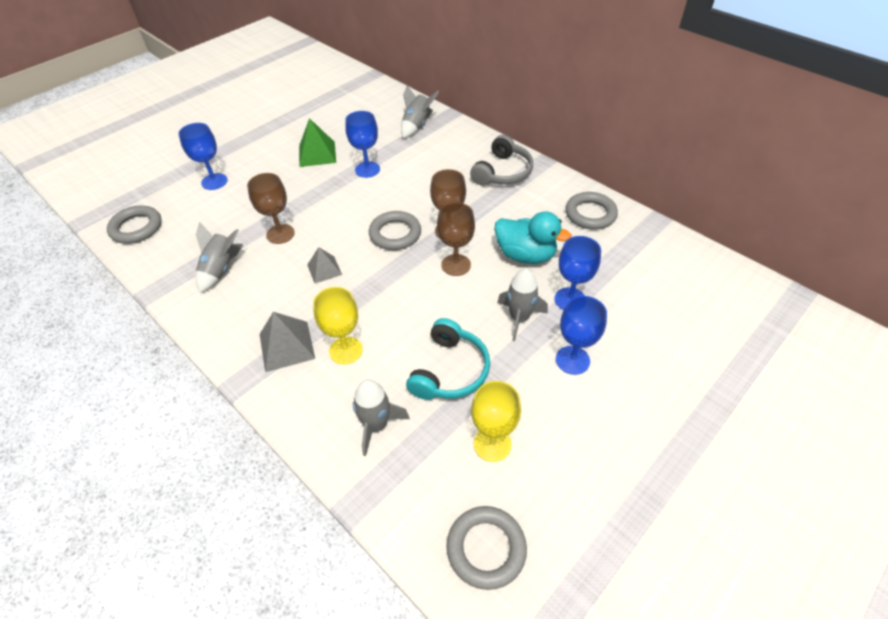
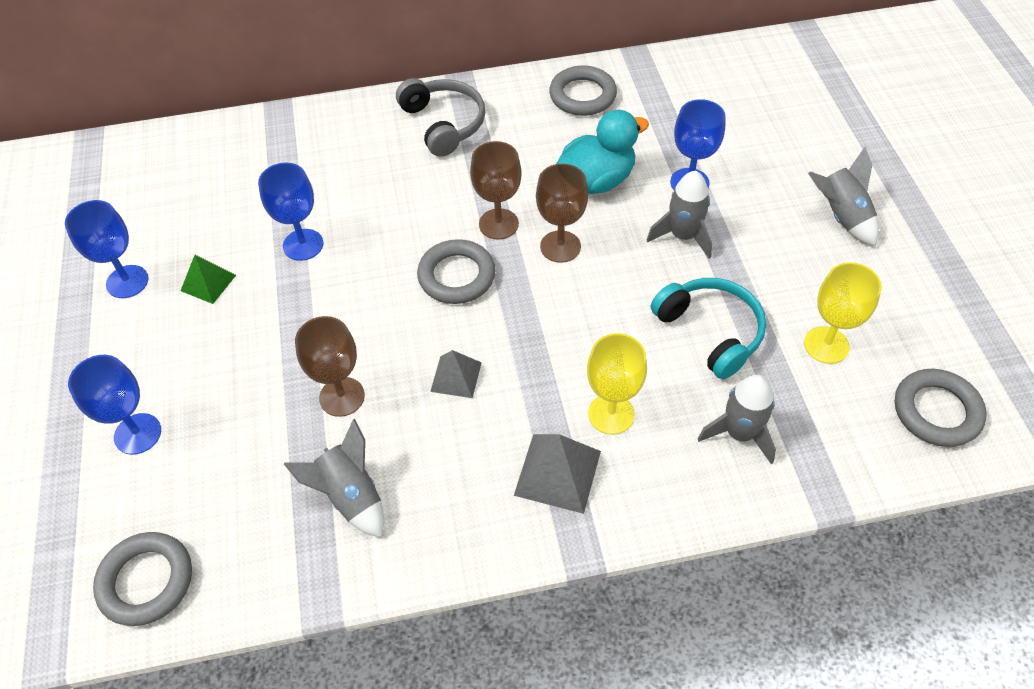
camera: 55 degrees left, 5 degrees up
green pyramid [299,118,336,167] -> green pyramid [180,255,236,304], size x0.64
grey rocket [401,85,439,138] -> grey rocket moved to [808,147,879,246]
blue goblet [556,296,607,375] -> blue goblet moved to [65,200,149,298]

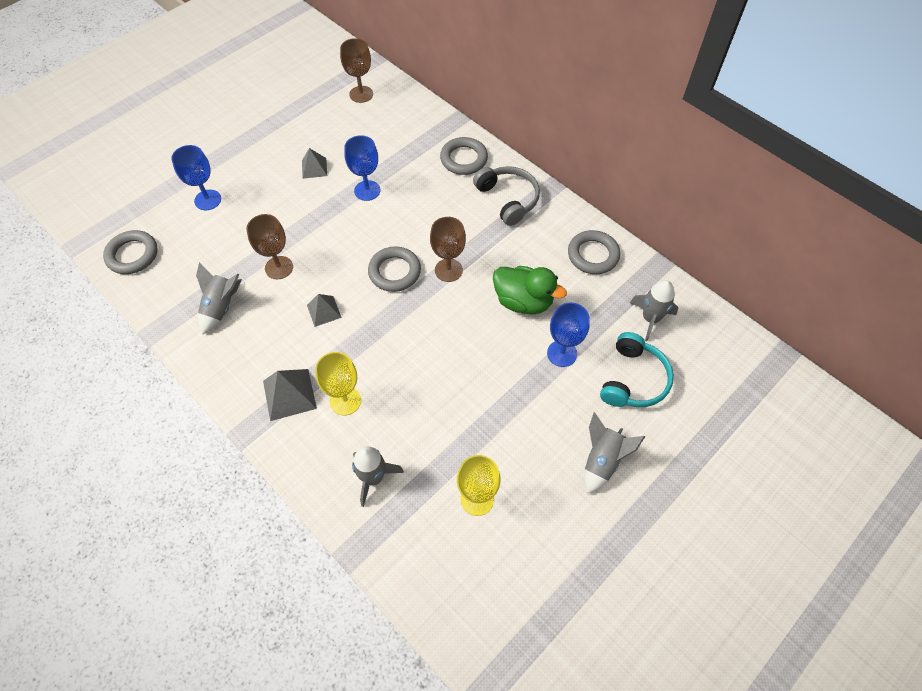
camera: 55 degrees right, 5 degrees up
blue goblet [65,200,149,298] -> none
green pyramid [180,255,236,304] -> grey pyramid [302,148,327,179]
grey headphones [396,78,485,157] -> grey headphones turned 60 degrees counterclockwise [473,166,540,226]
brown goblet [536,164,588,263] -> brown goblet moved to [340,38,373,103]
turquoise duck [556,110,649,194] -> green duck [493,266,567,314]
grey rocket [647,171,712,259] -> grey rocket moved to [630,280,678,341]
turquoise headphones [651,278,766,379] -> turquoise headphones moved to [600,332,674,407]
grey ring [895,369,987,447] -> grey ring moved to [440,137,488,175]

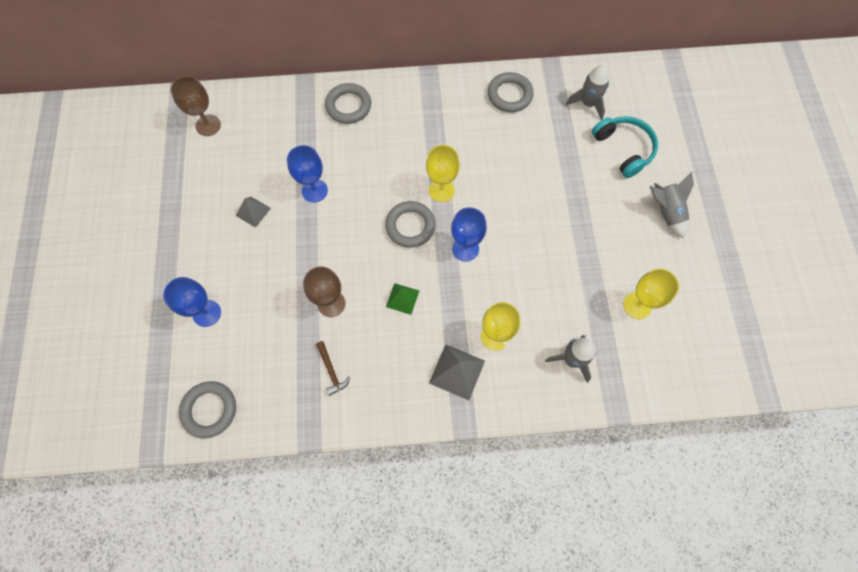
camera: 50 degrees left, 10 degrees up
grey rocket [196,262,242,334] -> brown hammer [316,341,350,396]
grey pyramid [307,294,342,327] -> green pyramid [386,283,419,315]
brown goblet [430,217,466,282] -> yellow goblet [426,145,460,202]
grey headphones [473,166,540,226] -> none
green duck [493,266,567,314] -> none
blue goblet [547,302,590,367] -> blue goblet moved to [451,207,487,262]

